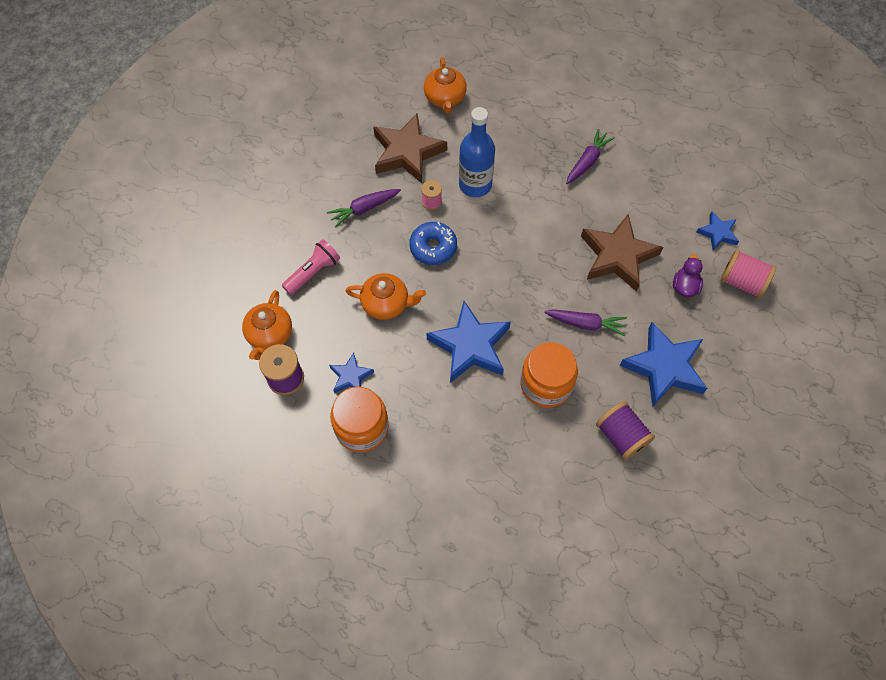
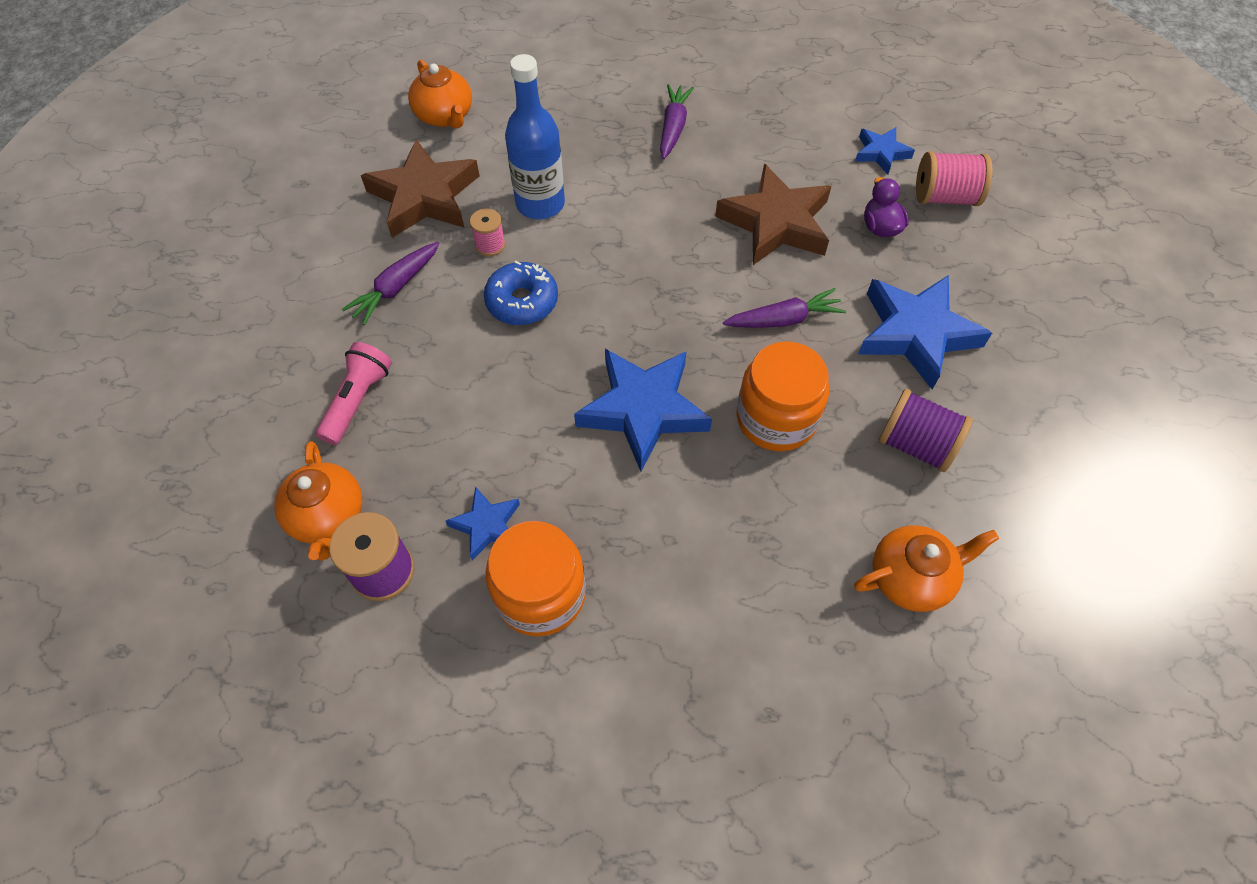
camera: 25 degrees left, 5 degrees down
orange teapot [346,273,426,320] -> orange teapot moved to [854,525,999,612]

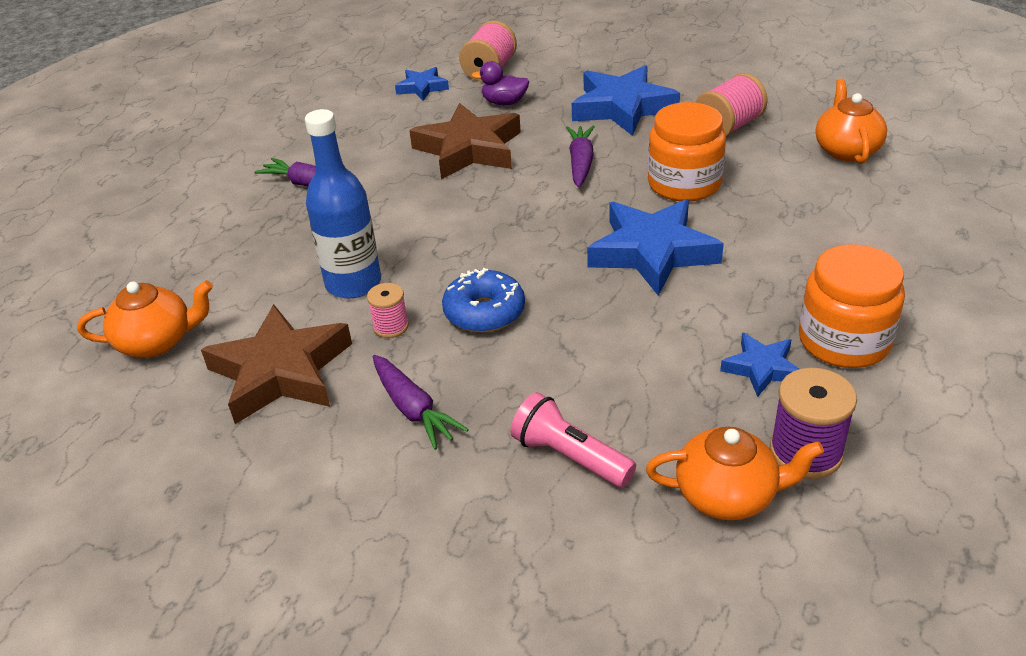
camera: 70 degrees left, 20 degrees down
purple spool [879,389,973,472] -> pink spool [695,73,768,136]

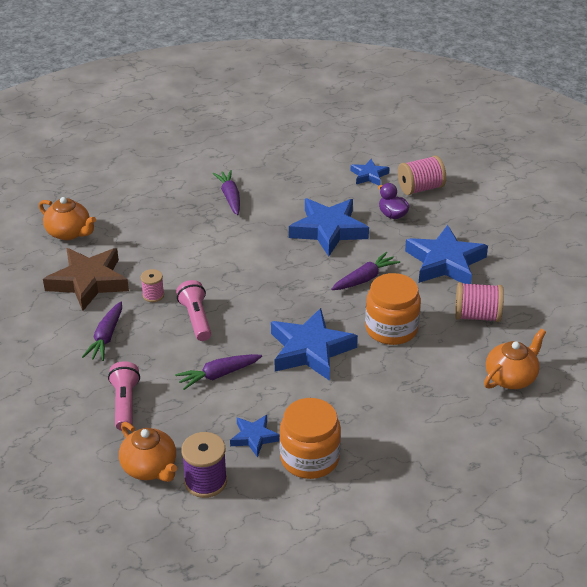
camera: 45 degrees right, 0 degrees up
blue bottle [305,109,381,299] -> none
brown star [409,103,521,179] -> blue star [289,198,369,257]
blue donut [442,268,525,333] -> pink flashlight [176,280,211,341]
none -> purple carrot [175,354,262,390]

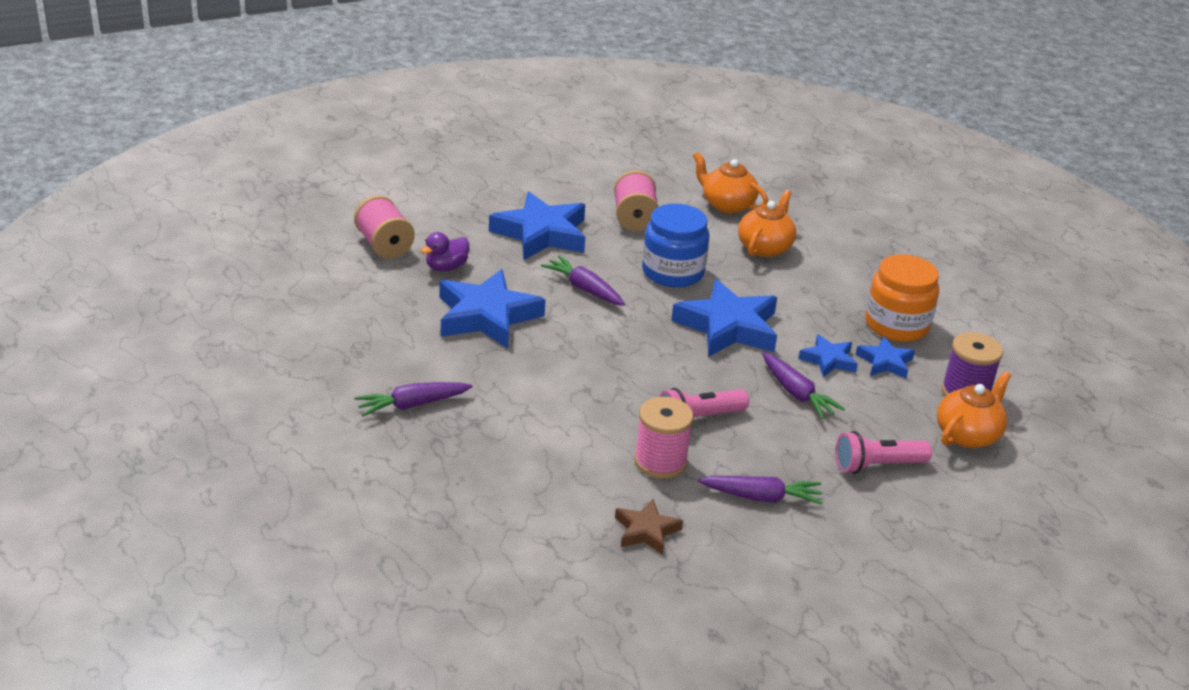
camera: 100 degrees left, 5 degrees down
orange teapot [39,197,96,240] -> orange teapot moved to [738,190,796,257]
brown star [43,248,129,311] -> brown star [615,499,683,555], size x0.52
pink spool [141,269,164,302] -> pink spool [634,397,694,479], size x1.68
blue star [351,159,389,185] -> blue star moved to [798,334,858,377]
orange jar [365,273,421,345] -> blue jar [642,204,710,288]

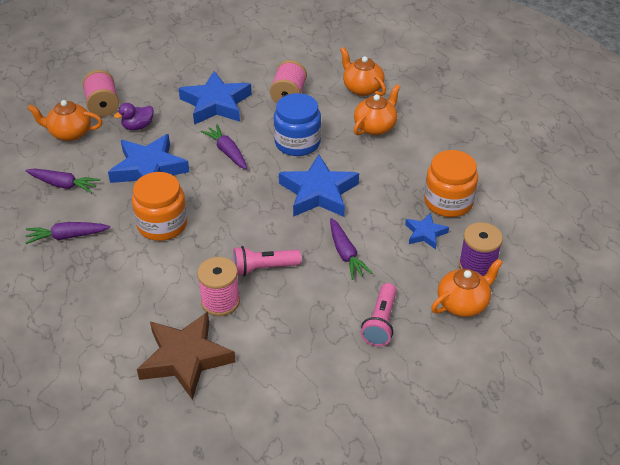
camera: 15 degrees right, 10 degrees up
brown star [615,499,683,555] -> brown star [137,312,236,400], size x1.92
purple carrot [698,476,823,505] -> purple carrot moved to [26,169,100,193]
blue star [798,334,858,377] -> none
pink flashlight [835,431,932,474] -> pink flashlight turned 75 degrees counterclockwise [361,283,397,346]
none -> orange teapot [27,100,103,141]
none -> orange jar [132,172,188,241]

